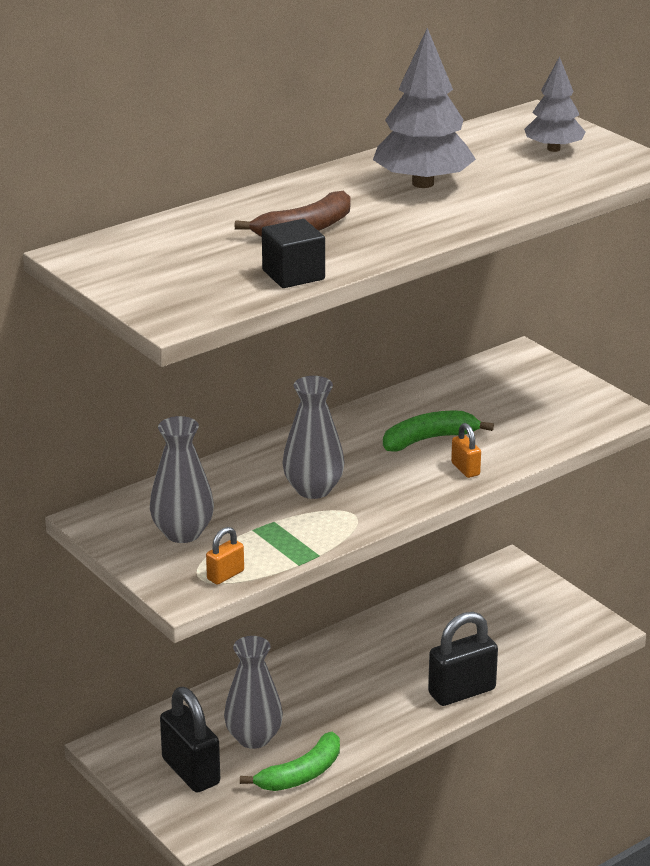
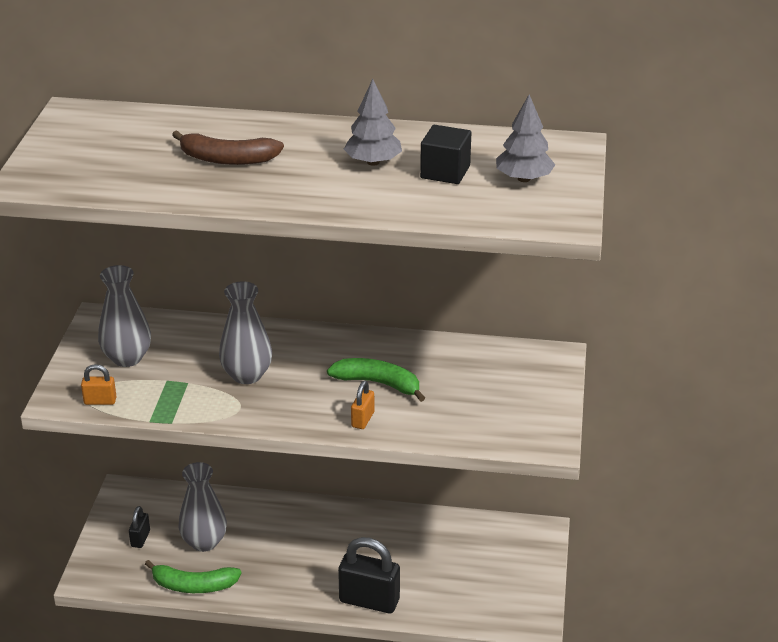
camera: 45 degrees right, 5 degrees up
black padlock [160,687,220,792] -> black padlock [129,506,150,548], size x0.50
black cube [262,219,325,288] -> black cube moved to [420,125,471,184]
grey tree [373,28,476,188] -> grey tree [344,79,402,166], size x0.62

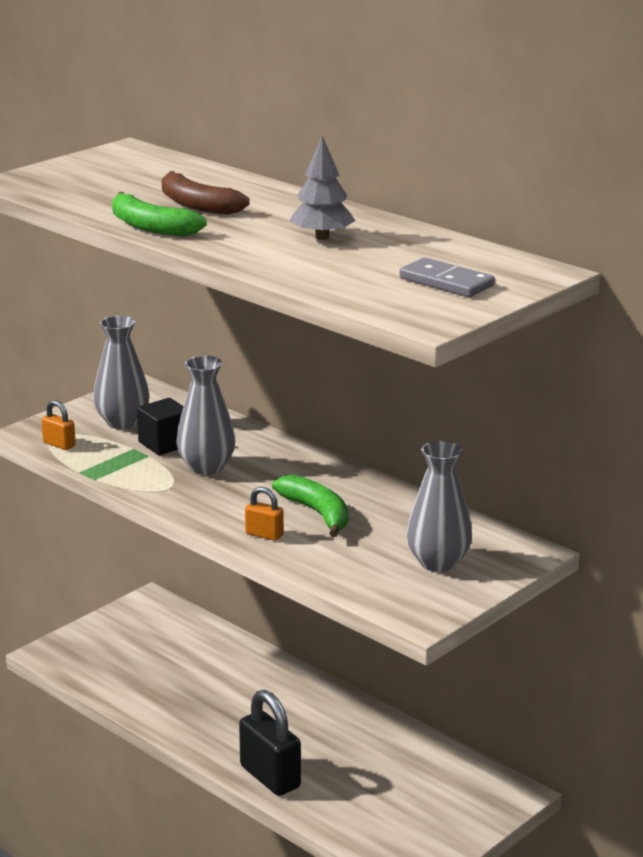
camera: 35 degrees right, 10 degrees down
black padlock [129,506,150,548] -> none
green banana [145,560,241,593] -> green banana moved to [112,192,207,236]
grey vase [178,462,227,552] -> grey vase moved to [406,441,472,572]
orange padlock [351,381,374,429] -> orange padlock turned 60 degrees clockwise [245,487,284,541]
black cube [420,125,471,184] -> black cube moved to [137,398,184,455]
grey tree [496,94,555,182] -> grey domino [399,258,495,297]

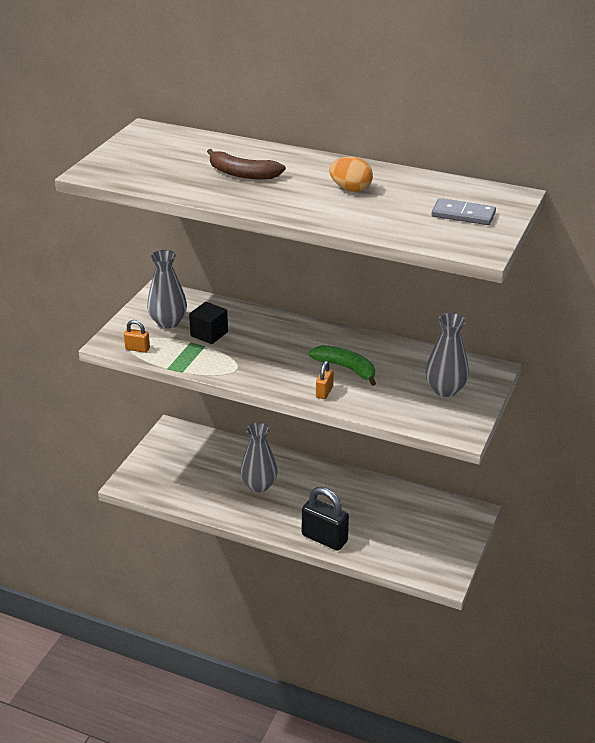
camera: 20 degrees left, 10 degrees up
green banana [112,192,207,236] -> none
grey vase [177,356,235,475] -> grey vase moved to [240,422,278,492]
orange padlock [245,487,284,541] -> orange padlock turned 75 degrees counterclockwise [316,361,334,399]
grey tree [289,136,355,240] -> orange egg [329,157,373,192]

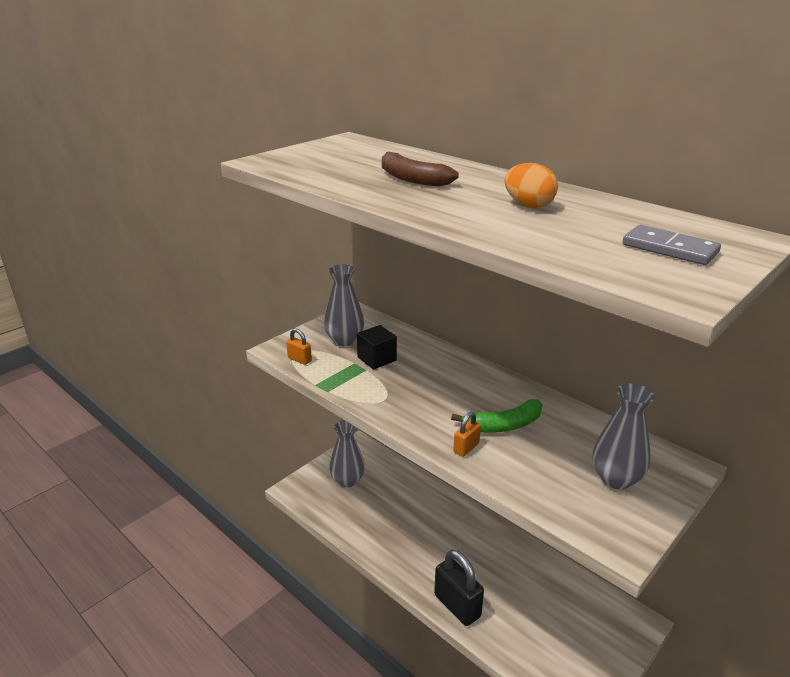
camera: 20 degrees right, 5 degrees down
grey vase [240,422,278,492] -> grey vase moved to [329,420,365,487]
green banana [309,345,376,386] -> green banana turned 105 degrees clockwise [451,399,542,433]

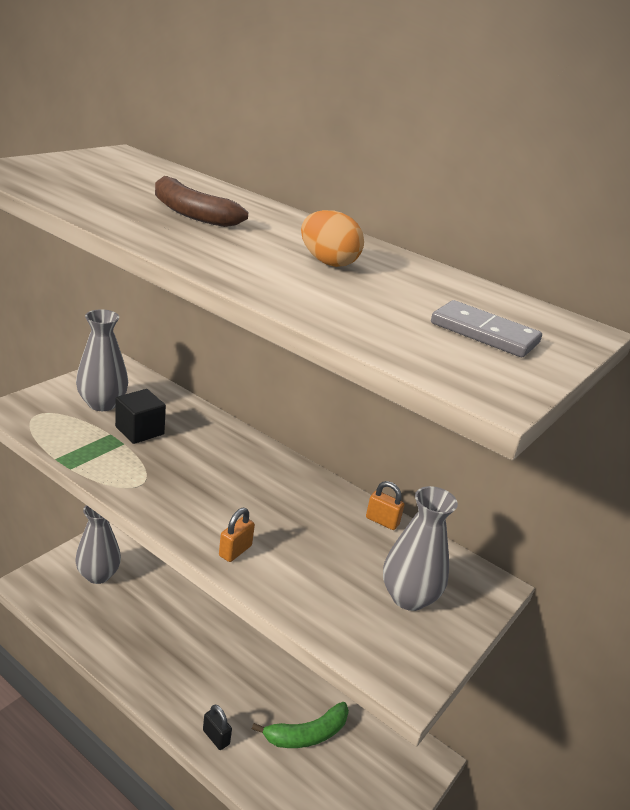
camera: 10 degrees left, 0 degrees up
orange padlock [286,328,312,365] -> orange padlock moved to [366,481,405,530]
black padlock [434,550,484,626] -> black padlock [203,705,232,750], size x0.50
green banana [451,399,542,433] -> green banana moved to [252,702,349,748]

